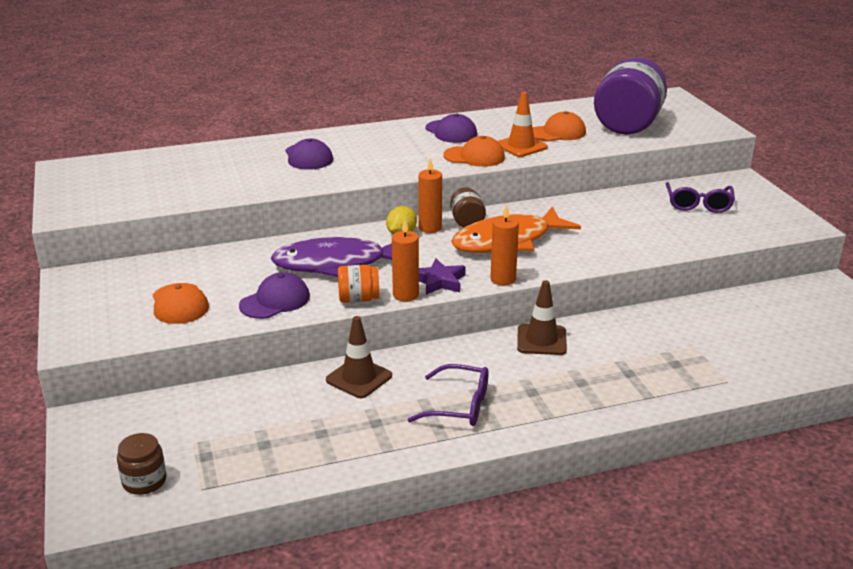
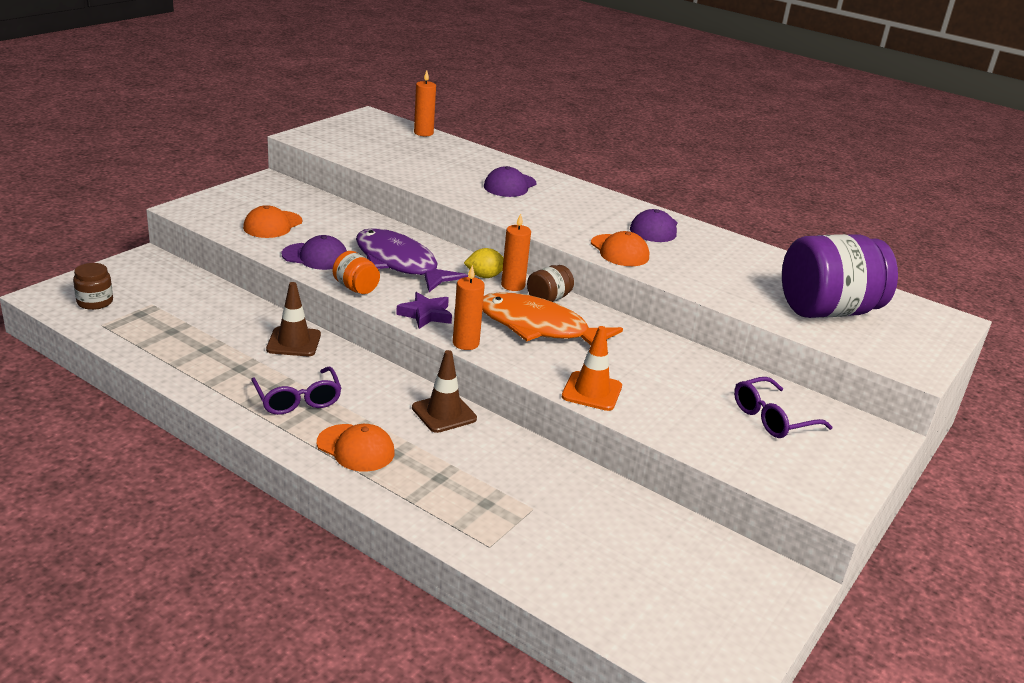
camera: 50 degrees right, 0 degrees up
orange candle [392,220,419,302] -> orange candle moved to [414,70,436,136]
orange traffic cone [498,92,548,157] -> orange traffic cone moved to [562,326,622,411]
orange cap [533,111,586,141] -> orange cap moved to [317,424,395,472]

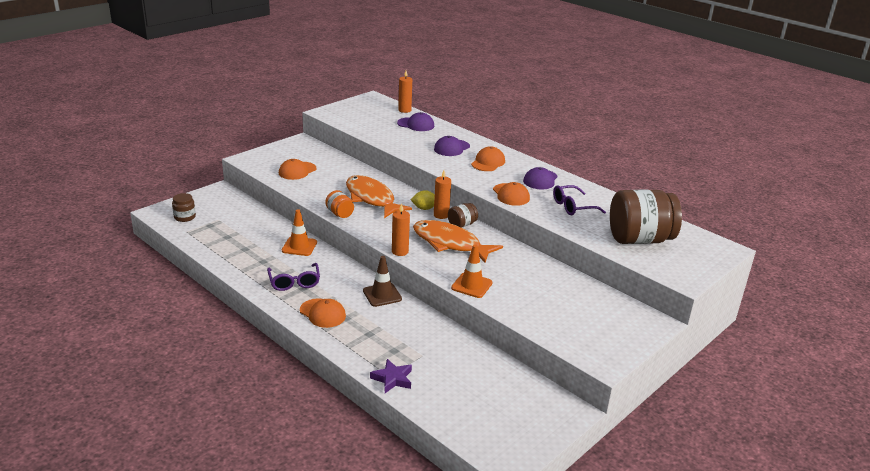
camera: 10 degrees right, 0 degrees up
brown traffic cone [266,282,321,356] -> orange traffic cone [282,209,317,256]
purple cap [282,235,347,270] -> purple cap moved to [397,112,434,131]
purple fish [356,228,468,292] -> orange fish [346,175,412,218]
purple star [396,292,452,329] -> purple star moved to [370,359,412,393]
purple glasses [734,377,832,438] -> purple glasses moved to [553,185,606,215]
purple jar [782,234,898,318] -> brown jar [610,190,682,244]
none -> orange cap [471,146,505,171]

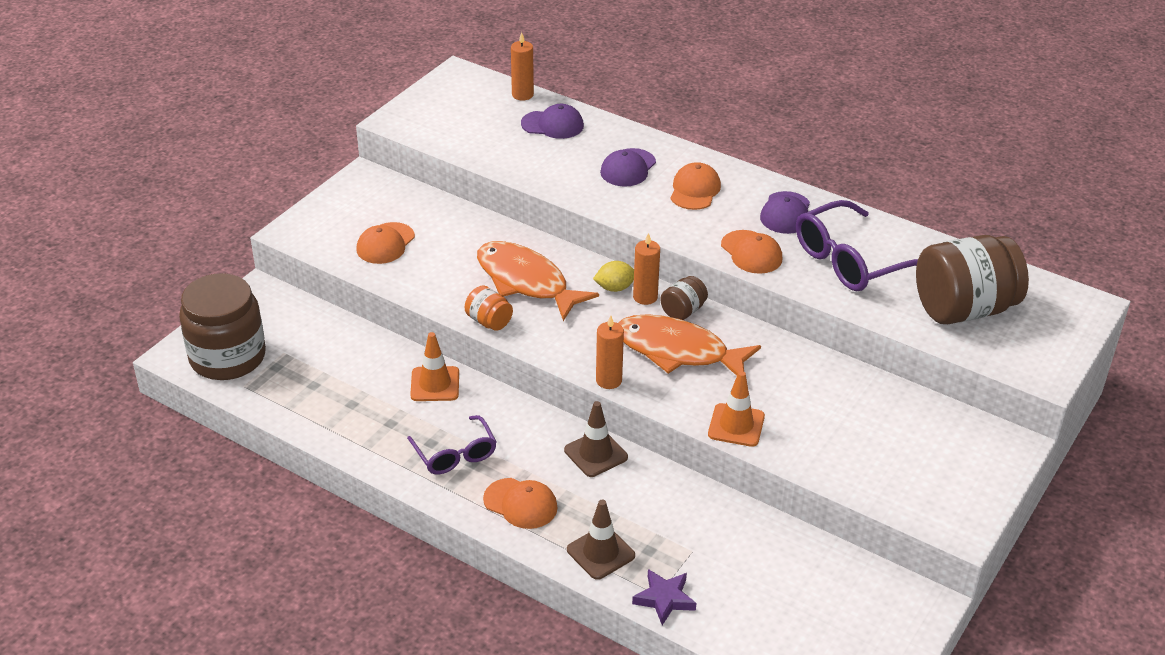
camera: 10 degrees left, 10 degrees up
brown jar [172,193,196,222] -> brown jar [179,273,266,380], size x2.20
purple glasses [553,185,606,215] -> purple glasses [796,200,918,291], size x1.61
none -> brown traffic cone [567,500,635,580]

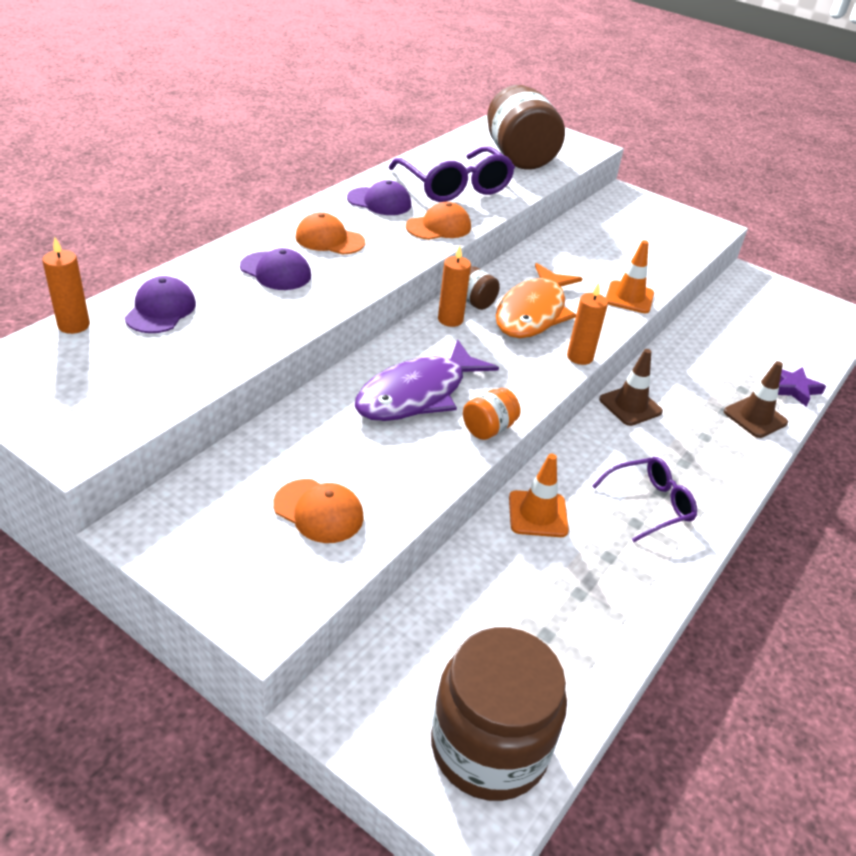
camera: 90 degrees left, 0 degrees up
orange fish [477,241,599,321] -> purple fish [355,340,499,421]
orange cap [483,478,558,529] -> none
yellow lemon [593,261,634,292] -> none

